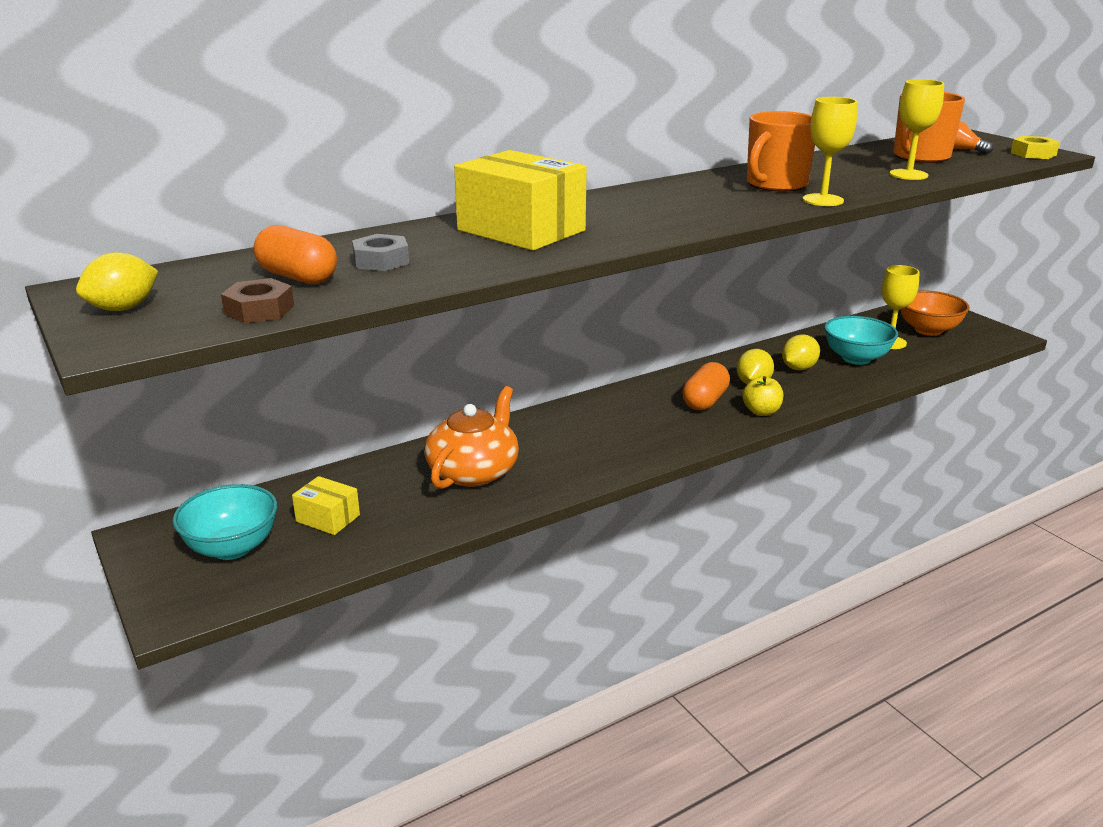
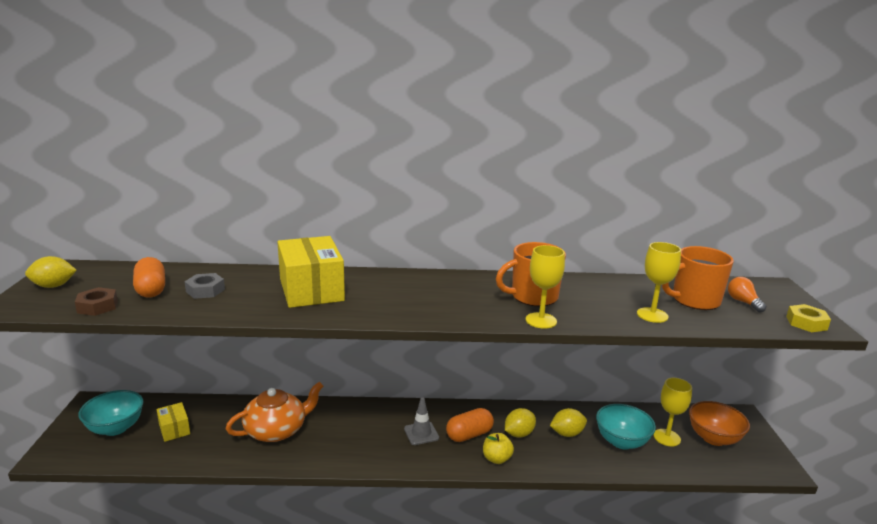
camera: 30 degrees right, 5 degrees down
none -> grey traffic cone [404,398,439,445]

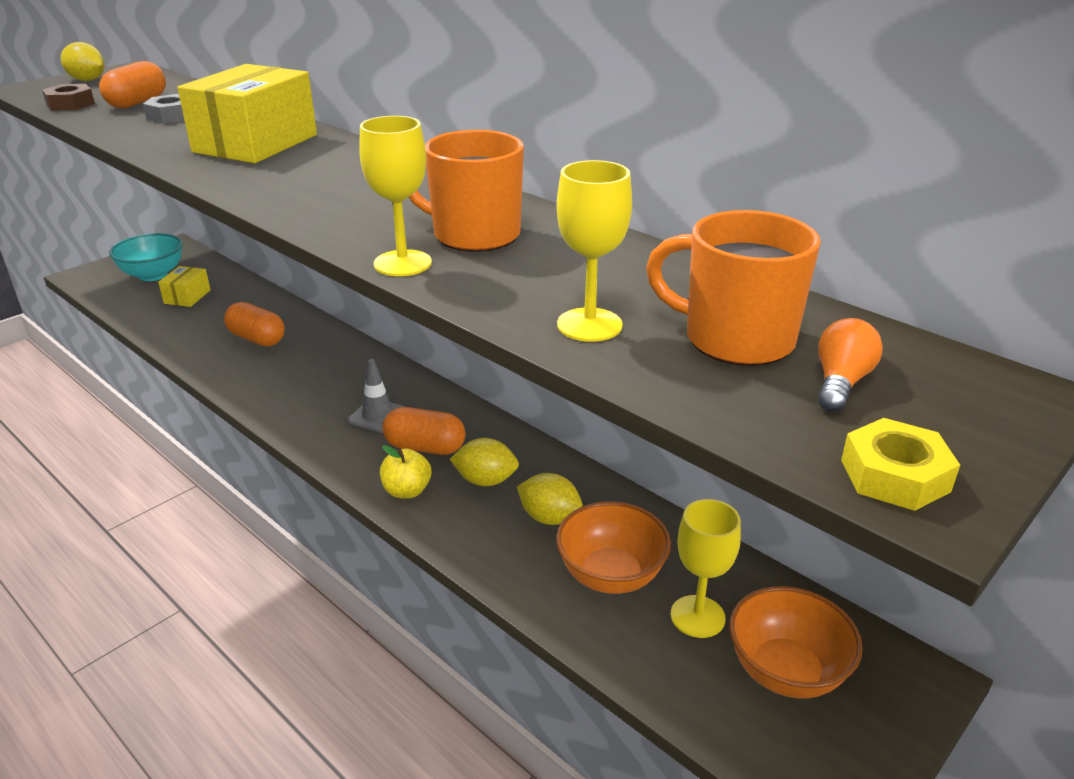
camera: 45 degrees right, 10 degrees up
orange teapot [226,382,323,442] -> orange capsule [224,302,285,346]
turquoise bowl [596,404,656,449] -> orange bowl [556,501,671,594]

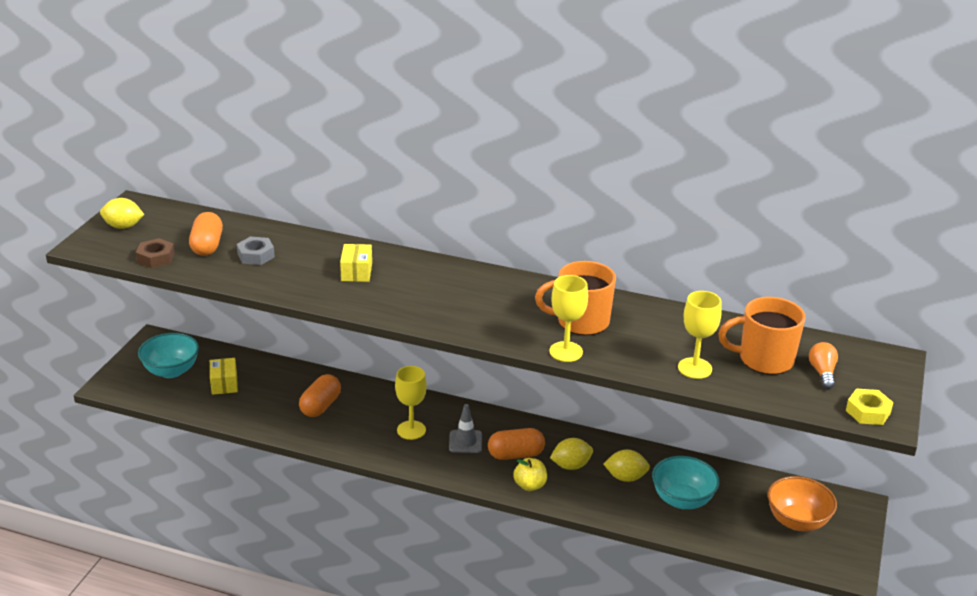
camera: 25 degrees left, 0 degrees up
yellow box [177,64,317,163] -> yellow box [340,244,372,282], size x0.49
orange capsule [224,302,285,346] -> orange capsule turned 75 degrees counterclockwise [299,374,341,417]
orange bowl [556,501,671,594] -> turquoise bowl [652,456,720,509]
yellow goblet [671,499,741,638] -> yellow goblet moved to [395,366,427,440]

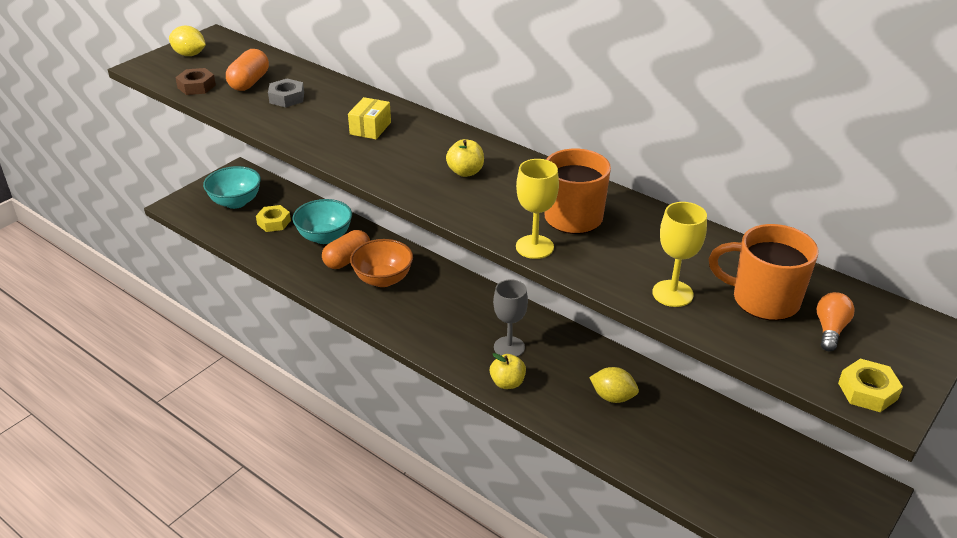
camera: 20 degrees right, 5 degrees up
yellow box [210,358,238,395] -> yellow nut [256,205,291,232]
yellow goblet [395,366,427,440] -> none
grey traffic cone [449,404,482,453] -> none
orange capsule [488,428,545,460] -> grey goblet [493,279,528,357]
yellow lemon [550,438,593,470] -> none
turquoise bowl [652,456,720,509] -> turquoise bowl moved to [292,199,352,244]
orange bowl [768,476,837,531] -> orange bowl moved to [350,239,413,287]
none -> yellow apple [446,139,484,177]

